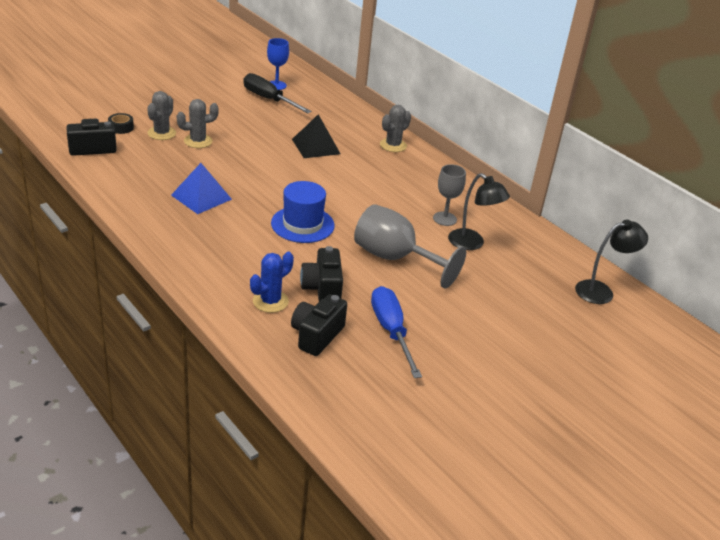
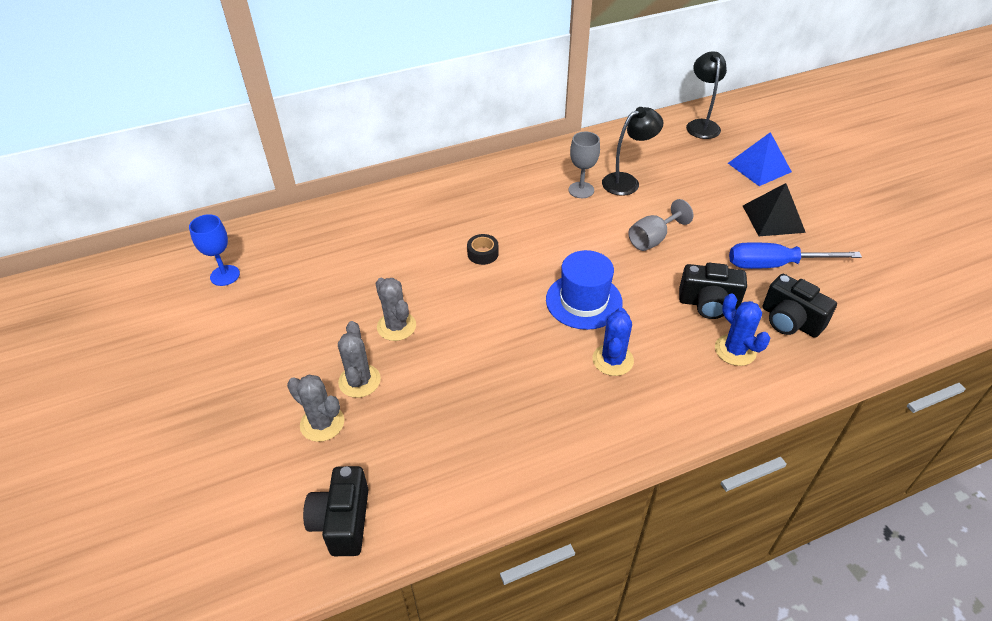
camera: 70 degrees left, 10 degrees up
black tape [108,113,134,134] -> black tape moved to [467,234,498,265]
blue pyramid [171,163,232,214] -> blue pyramid moved to [728,132,792,186]
black screwdriver [244,73,312,113] -> none
black pyramid [292,114,340,158] -> black pyramid moved to [743,183,806,236]
grey goblet [354,204,466,288] -> grey goblet [628,199,693,251], size x0.59
grey cactus [380,105,411,152] -> grey cactus moved to [376,278,416,341]
none -> blue cactus [593,308,634,376]

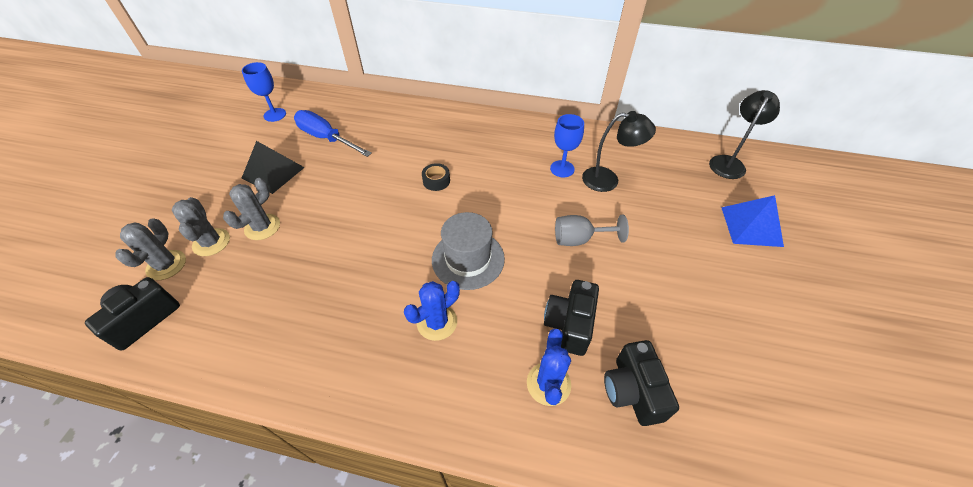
camera: 35 degrees right, 5 degrees up
grey cactus [376,278,416,341] -> grey cactus moved to [116,218,186,280]
blue hat [546,250,623,330] -> grey hat [432,212,505,290]
grey goblet [569,132,600,198] -> blue goblet [550,114,584,177]
black camera [679,263,747,319] -> black camera turned 60 degrees clockwise [544,280,599,356]
blue screwdriver [729,243,862,269] -> blue screwdriver moved to [294,110,372,157]
black pyramid [743,183,806,236] -> black pyramid moved to [241,141,305,194]

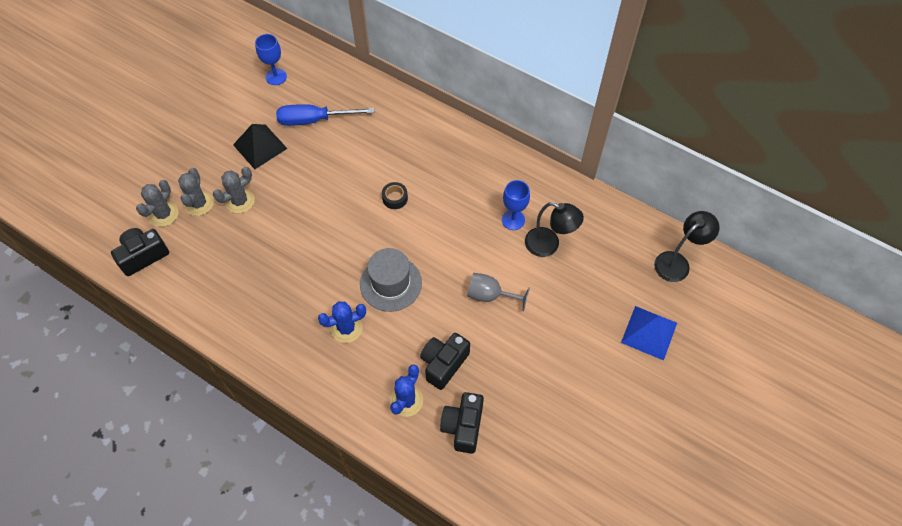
camera: 20 degrees right, 10 degrees up
blue screwdriver [294,110,372,157] -> blue screwdriver turned 60 degrees counterclockwise [276,104,375,126]

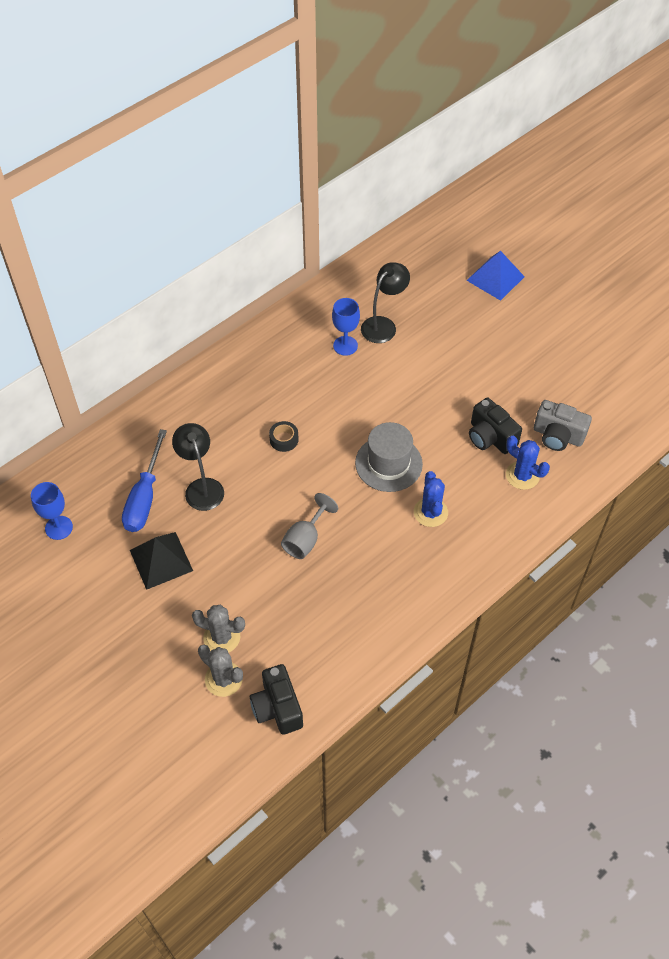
camera: 75 degrees left, 5 degrees down
grey cactus [213,167,255,213] -> none
black camera [440,392,484,454] -> grey camera [534,400,592,451]
grey goblet [467,273,530,312] -> grey goblet moved to [281,493,338,559]
black lamp [654,211,719,282] -> black lamp moved to [172,423,224,511]

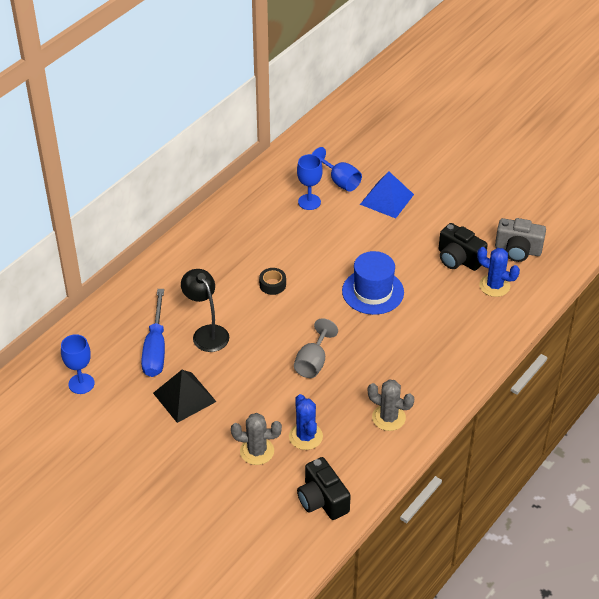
camera: 10 degrees left, 10 degrees down
grey cactus [198,644,243,697] -> grey cactus moved to [368,380,414,431]
grey hat [355,422,423,492] -> blue hat [342,251,404,315]
black lamp [361,262,410,343] -> blue goblet [312,147,362,192]
blue cactus [414,471,448,527] -> blue cactus moved to [289,394,323,450]
blue pyramid [466,251,525,301] -> blue pyramid moved to [360,171,414,218]

